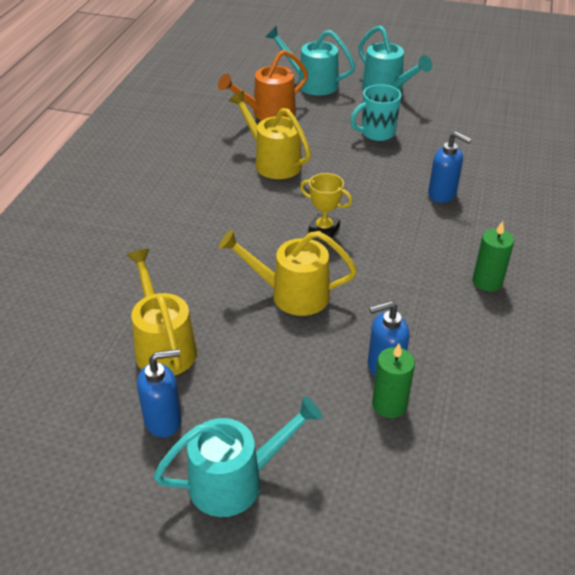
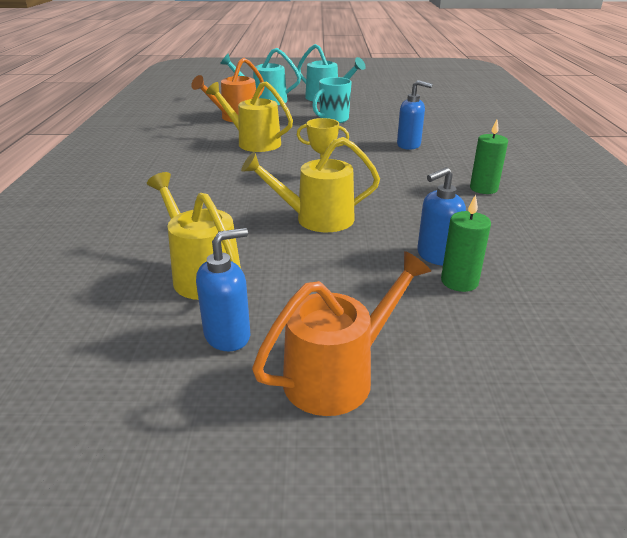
camera: 15 degrees left, 10 degrees down
turquoise watering can [154,396,322,517] -> orange watering can [252,251,431,416]

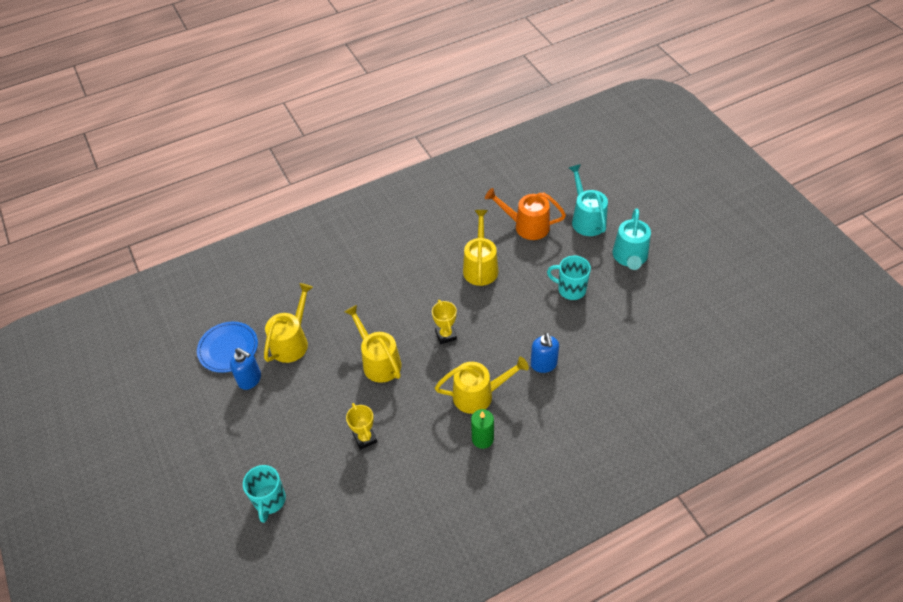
camera: 65 degrees right, 20 degrees up
orange watering can [252,251,431,416] -> none
blue soap dispenser [417,167,466,266] -> yellow trophy [346,403,377,450]
green candle [441,194,491,292] -> none
none -> blue plate [197,322,258,373]
none -> turquoise mug [243,465,286,523]
none -> yellow watering can [435,357,529,414]

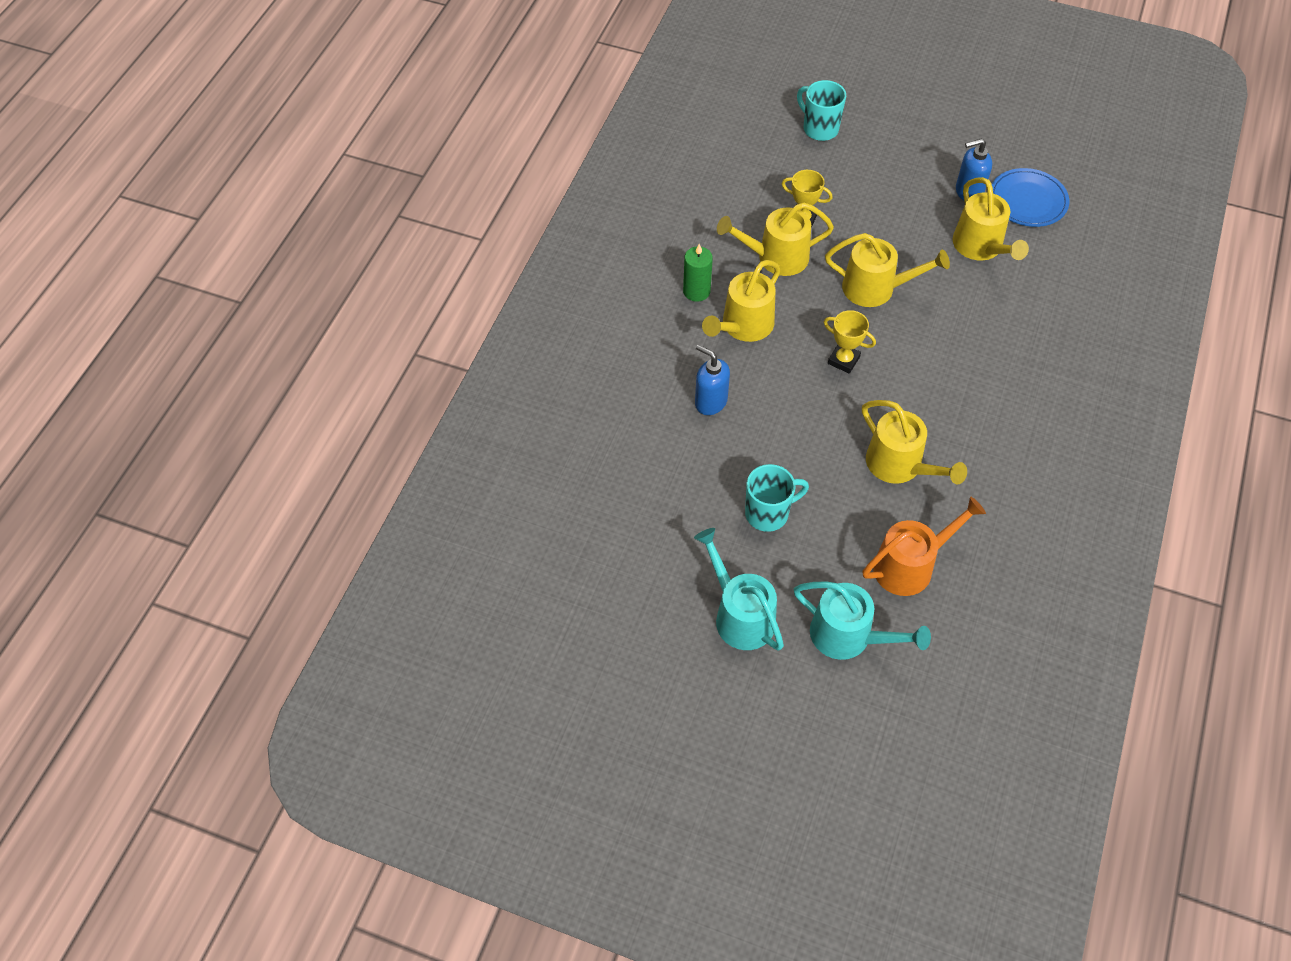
camera: 135 degrees right, 5 degrees up
none -> yellow watering can [717,203,834,276]

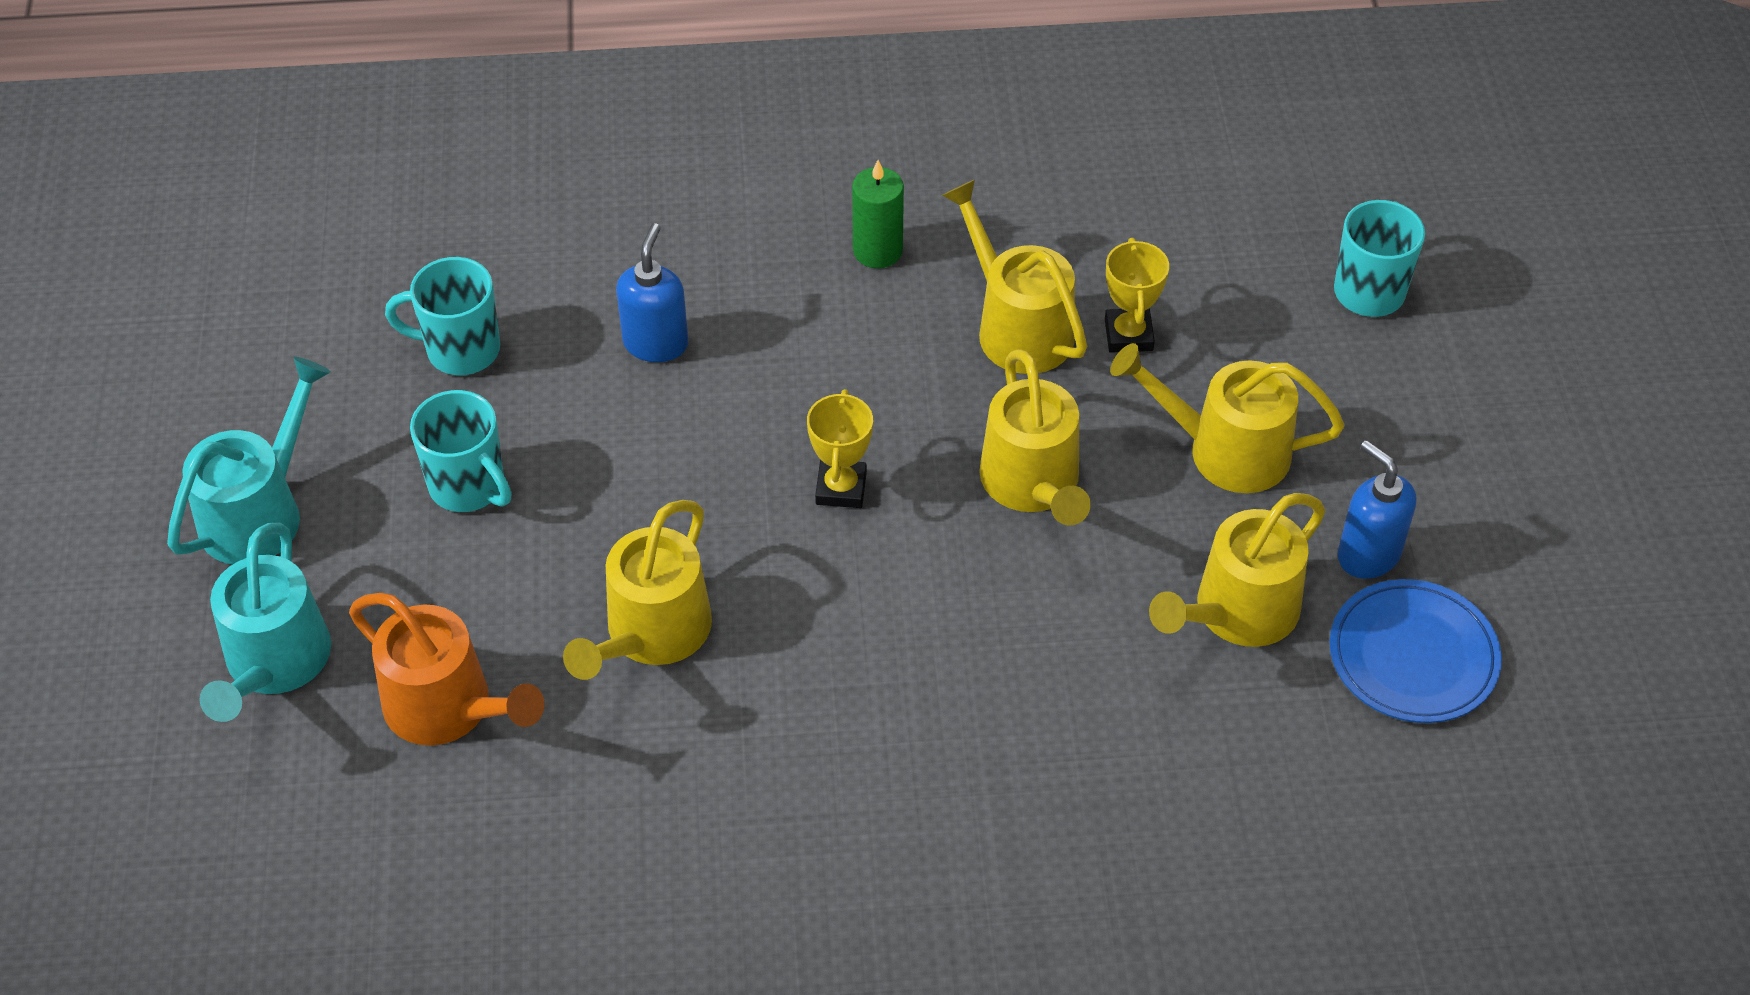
camera: 65 degrees right, 5 degrees down
yellow watering can [702,260,780,342] -> yellow watering can moved to [1110,343,1345,493]
none -> turquoise mug [385,257,500,375]

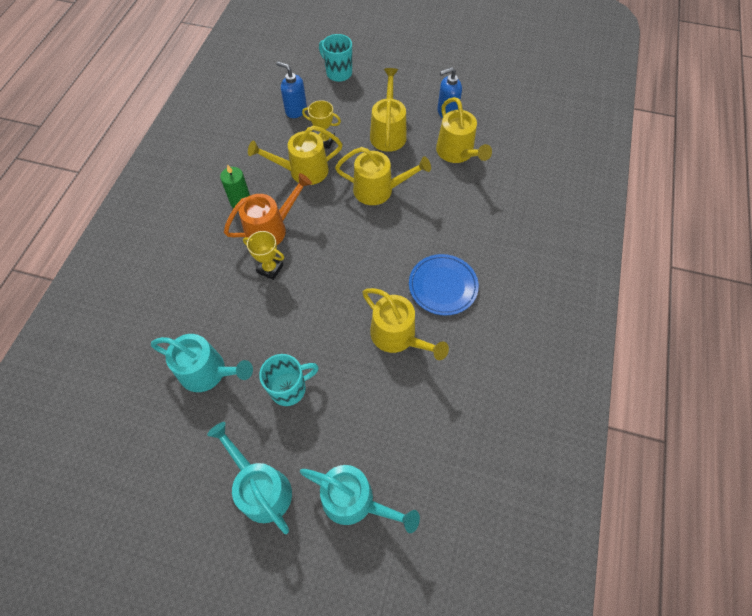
camera: 70 degrees left, 10 degrees up
orange watering can [349,593,545,746] -> orange watering can moved to [224,173,312,245]
turquoise mug [385,257,500,375] -> turquoise watering can [151,334,253,392]
blue soap dispenser [616,223,689,362] -> blue soap dispenser moved to [276,61,307,118]
yellow trophy [807,389,873,508] -> yellow trophy moved to [243,231,284,280]
yellow watering can [1110,343,1345,493] -> yellow watering can turned 150 degrees clockwise [370,68,407,152]
blue plate [1329,579,1502,723] -> blue plate moved to [409,254,479,316]

